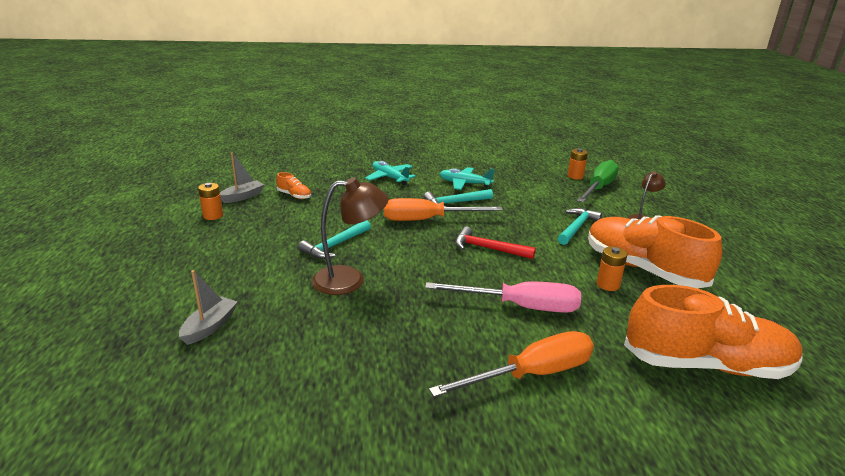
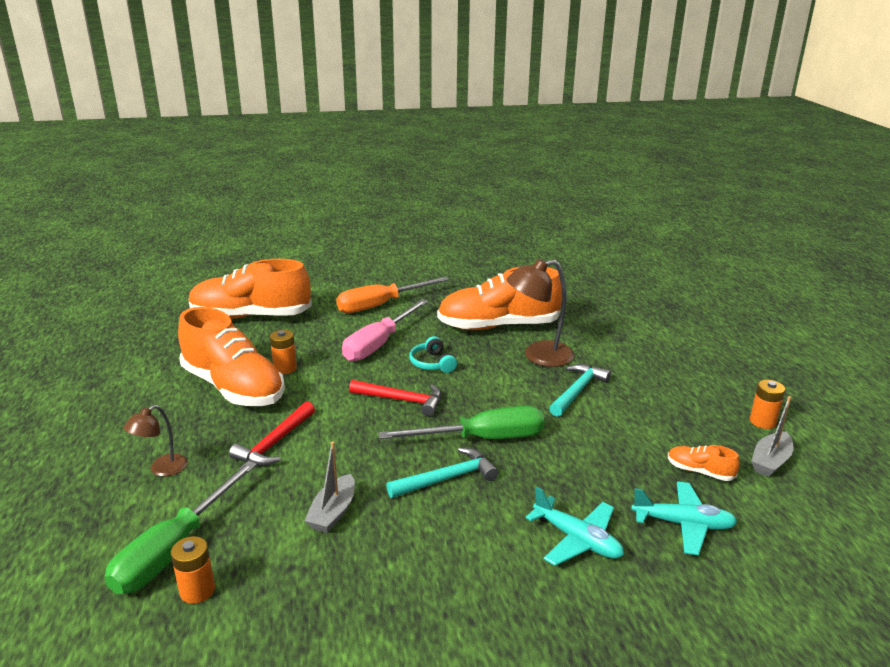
camera: 175 degrees right, 0 degrees up
grey boat [179,270,237,345] -> grey boat moved to [304,441,355,533]
orange screwdriver [384,198,503,221] -> green screwdriver [378,406,545,439]
pink screwdriver [425,282,581,313] -> pink screwdriver turned 60 degrees counterclockwise [342,299,428,362]
turquoise plane [440,167,495,190] -> turquoise plane moved to [631,481,738,555]
turquoise hammer [558,208,602,245] -> red hammer [229,402,315,466]
none -> turquoise headphones [409,336,457,373]
none -> orange shoe [437,267,562,330]

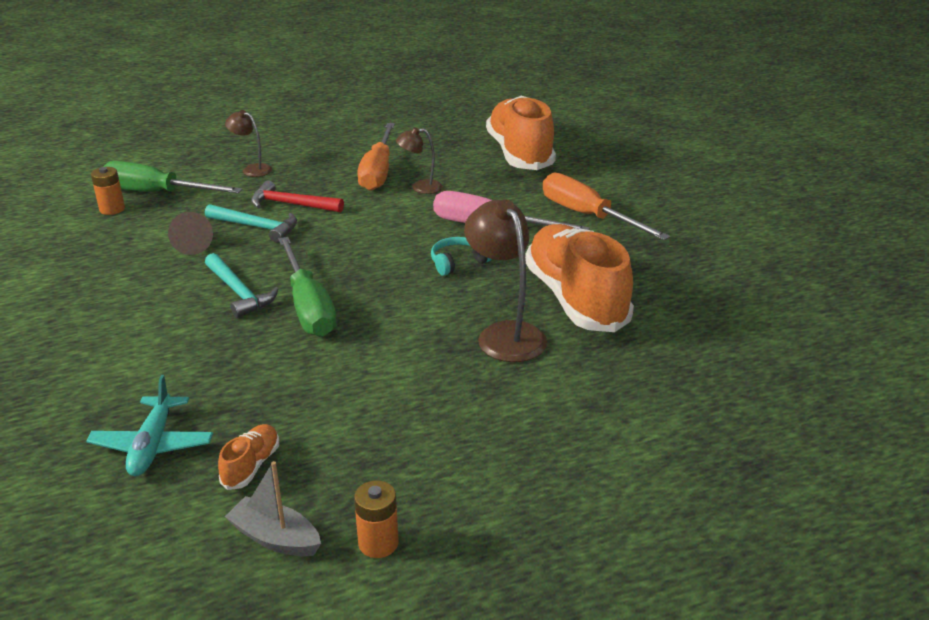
camera: 80 degrees right, 5 degrees up
orange shoe [178,307,285,406] -> orange screwdriver [357,123,395,191]
orange battery [270,330,297,374] -> brown lamp [396,127,442,194]
grey boat [304,441,355,533] -> brown cone [168,212,213,255]
red hammer [349,380,442,416] -> none
turquoise plane [526,487,624,566] -> none
turquoise hammer [549,364,611,417] -> turquoise hammer moved to [205,204,297,243]

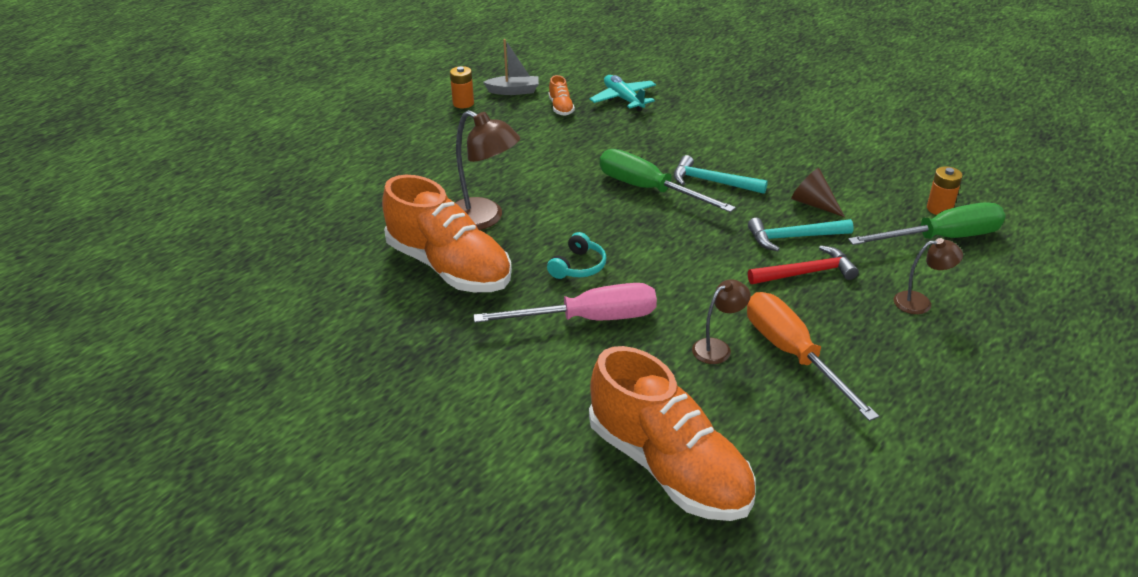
camera: 150 degrees right, 5 degrees up
orange screwdriver [543,173,671,241] -> none

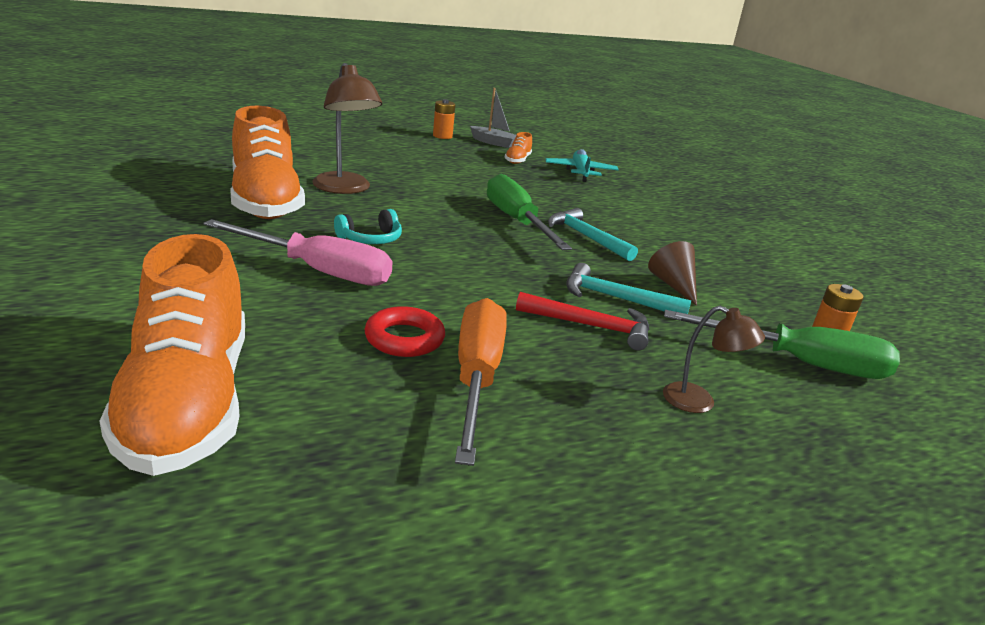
camera: 25 degrees right, 10 degrees down
brown lamp [692,279,751,364] -> red ring [364,306,445,357]

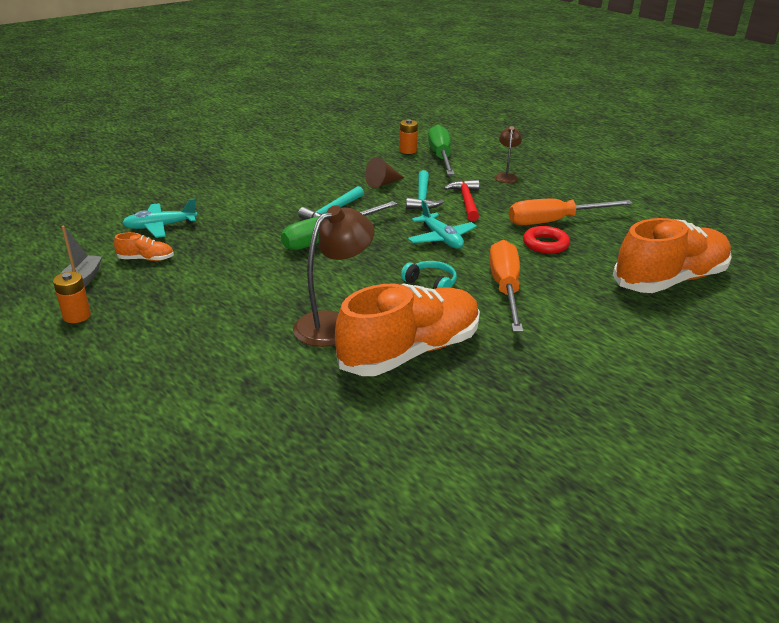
camera: 105 degrees left, 5 degrees up
pink screwdriver [203,219,392,286] -> orange screwdriver [489,240,523,332]
none -> turquoise plane [408,201,477,249]

